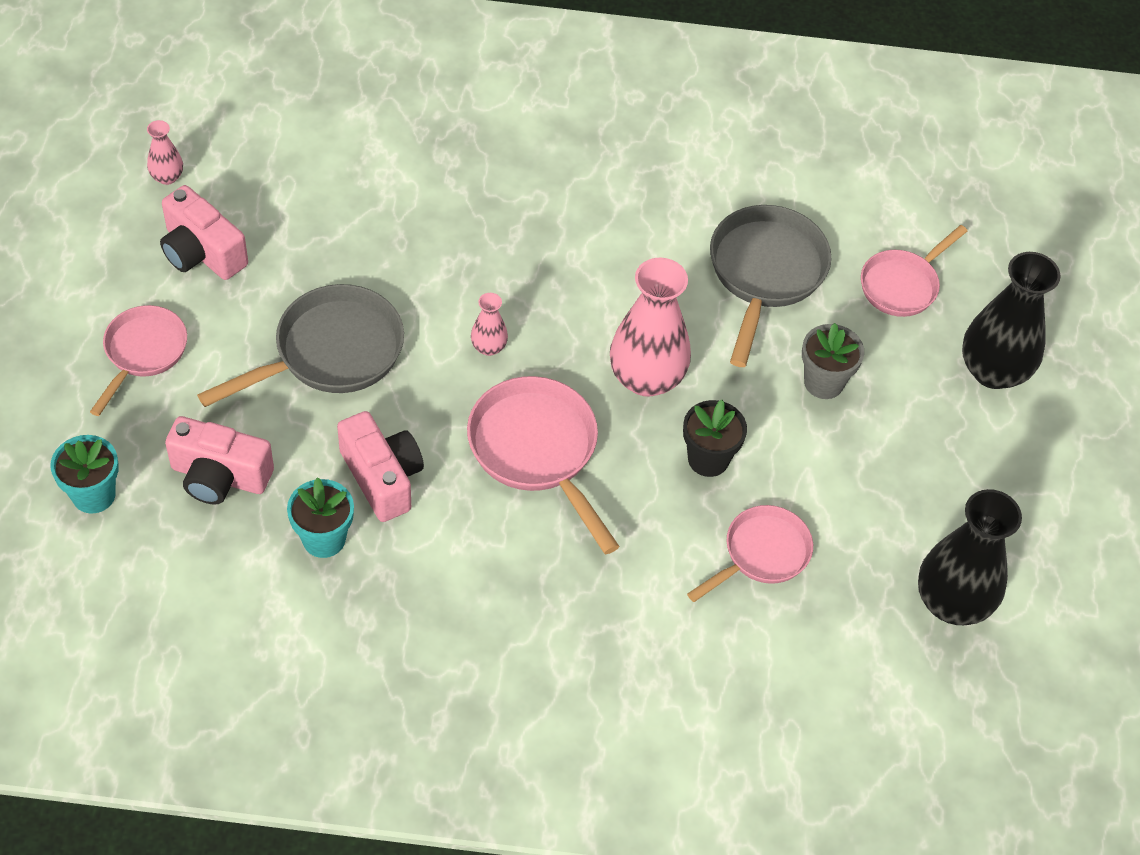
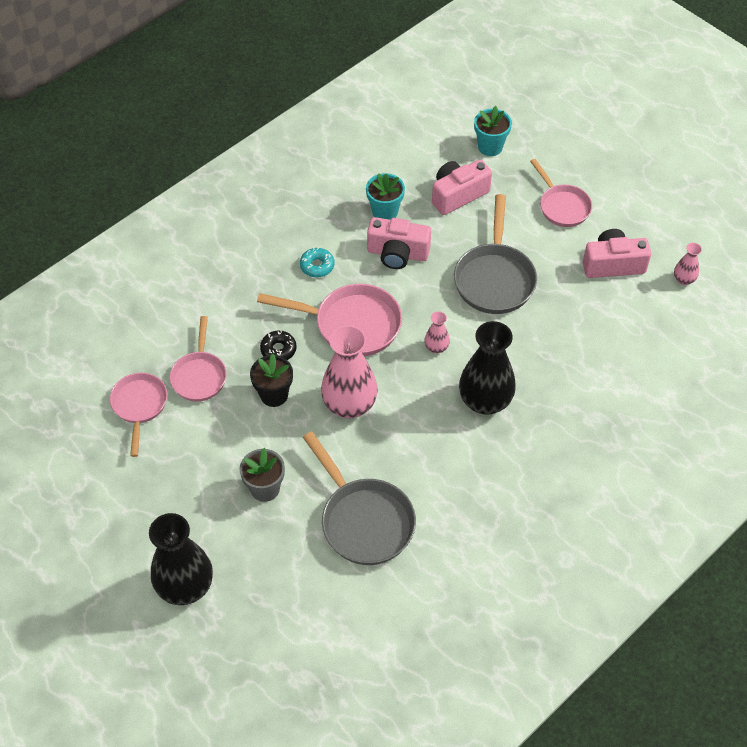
camera: 135 degrees right, 0 degrees up
pink pan [861,225,967,317] -> pink pan moved to [110,373,167,457]
black vase [918,489,1022,625] -> black vase moved to [459,321,516,415]
none -> black donut [260,330,297,360]
none -> turquoise donut [300,248,334,277]

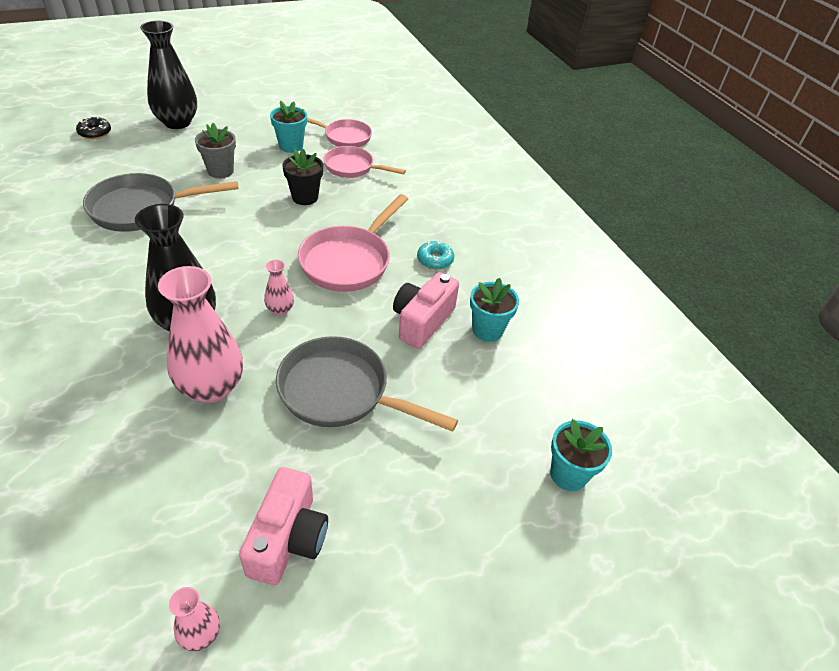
camera: 105 degrees right, 10 degrees down
black donut [260,330,297,360] -> black donut moved to [76,117,111,139]
pink vase [321,325,378,418] -> pink vase moved to [158,266,243,403]
pink camera [432,160,492,215] -> none
pink pan [530,159,592,227] -> none
none -> turquoise flower pot [270,101,307,153]

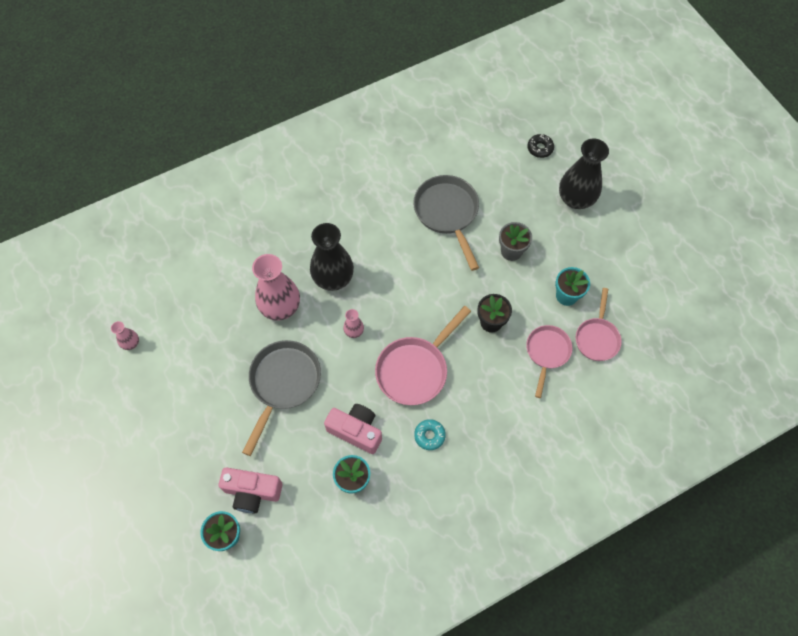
camera: 90 degrees right, 20 degrees up
pink camera [239,467,328,585] -> pink camera moved to [219,467,282,513]
pink pan [298,194,408,292] -> pink pan turned 75 degrees counterclockwise [375,306,471,405]

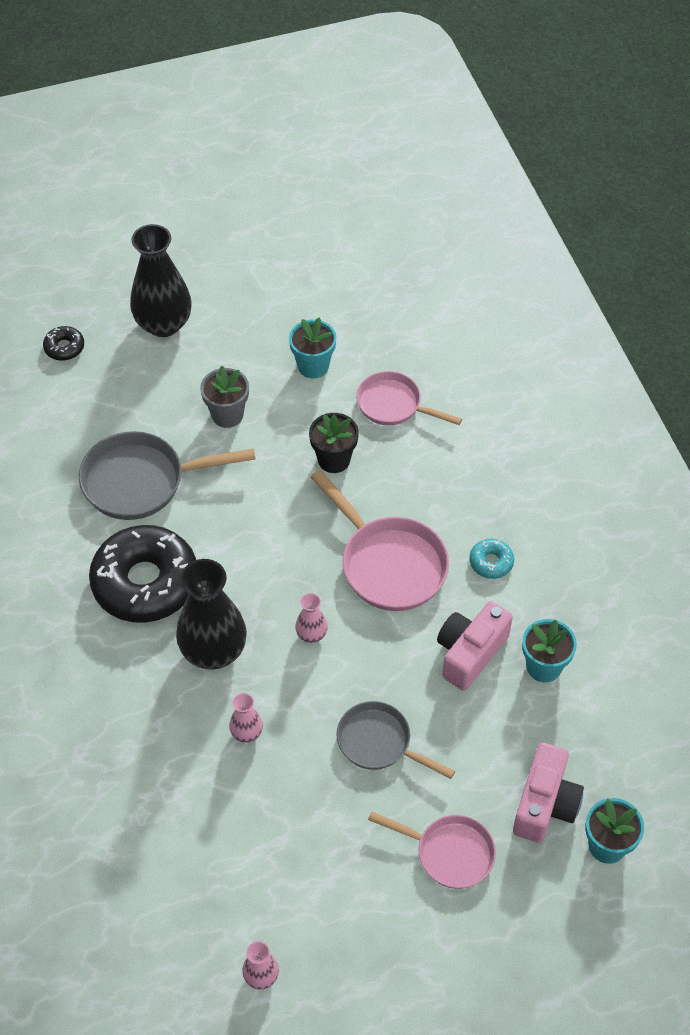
camera: 80 degrees left, 10 degrees down
grey pan [242,340,321,456] -> grey pan [336,701,455,779], size x0.65
pink vase [252,254,300,321] -> pink vase [229,693,263,742], size x0.46
pink pan [576,288,622,361] -> pink pan moved to [368,811,496,889]
none -> black donut [89,525,196,623]

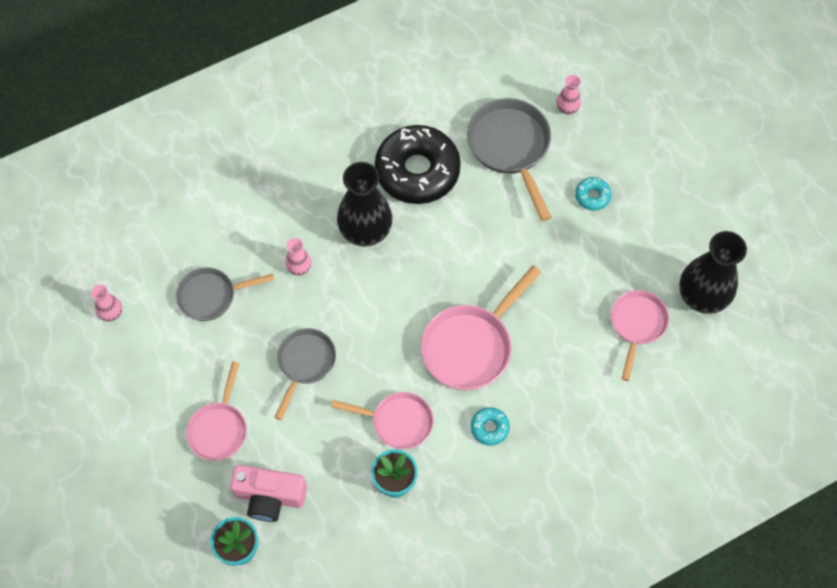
camera: 80 degrees right, 10 degrees up
black donut [43,326,84,361] -> none
black vase [130,224,192,337] -> black vase moved to [679,231,747,314]
grey flower pot [200,366,249,428] -> turquoise donut [575,177,612,211]
turquoise flower pot [289,318,336,379] -> none
pink vase [295,593,328,643] -> pink vase moved to [557,75,581,114]
black flower pot [309,413,359,473] -> none
pink camera [437,601,513,691] -> pink pan [331,392,433,449]
none -> grey pan [176,267,274,321]

